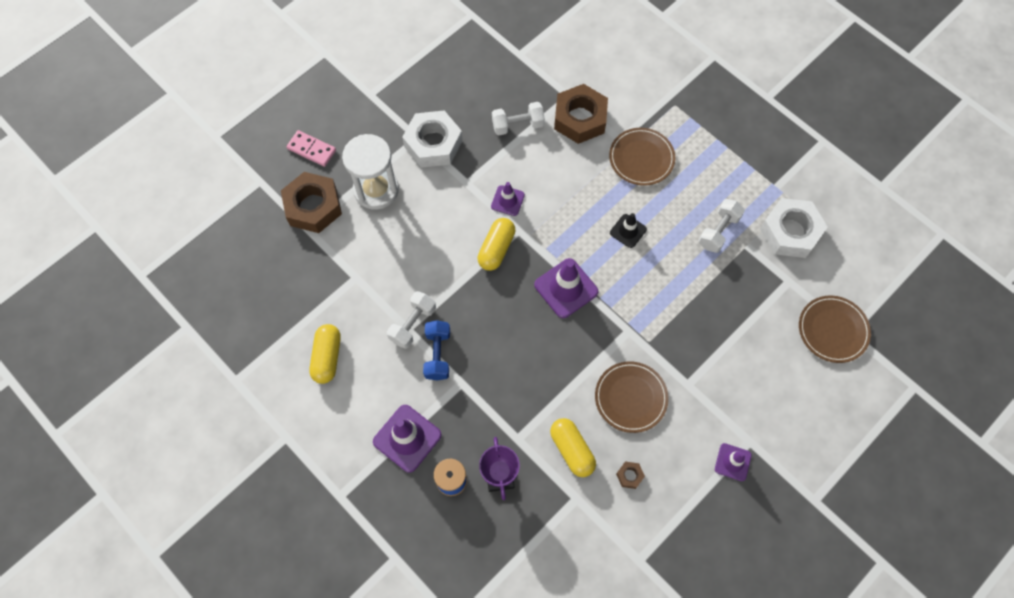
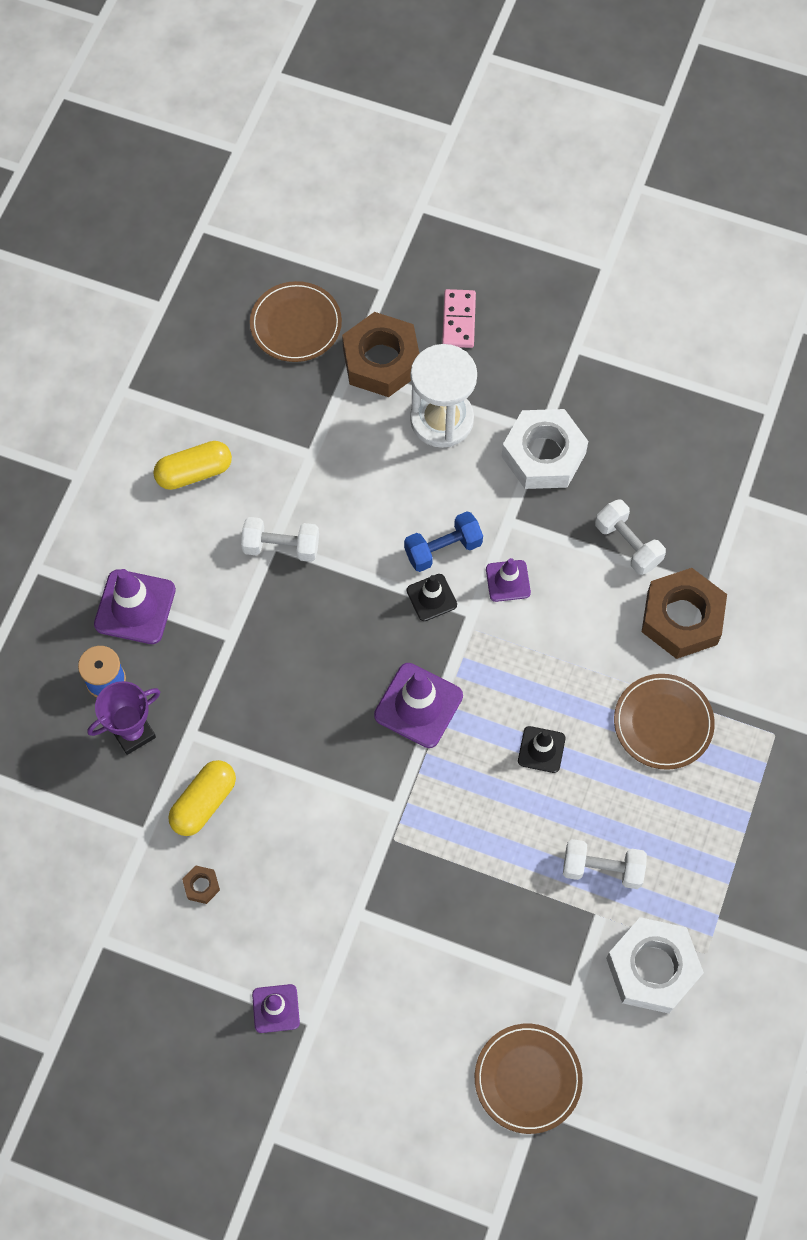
camera: 65 degrees right, 0 degrees up
blue dumbbell [423,320,450,380] -> blue dumbbell moved to [404,511,483,572]
yellow capsule [477,218,515,271] -> black traffic cone [407,574,457,621]
brown plate [595,361,669,433] -> brown plate moved to [250,281,342,362]

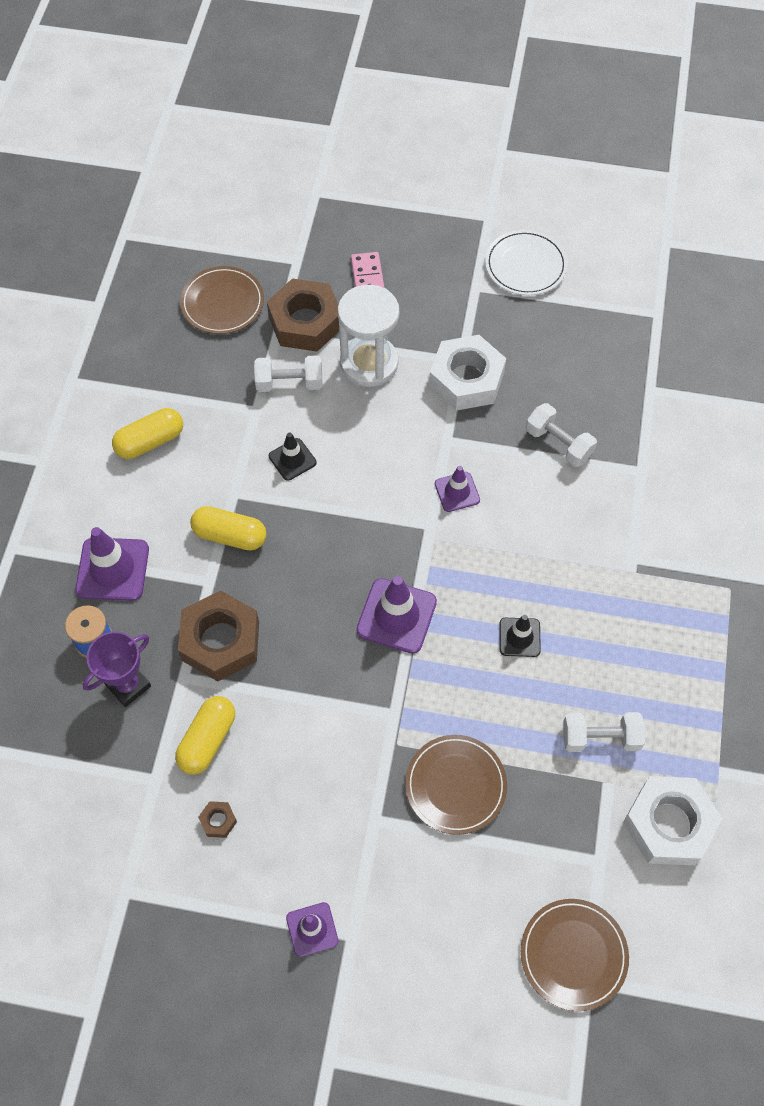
camera: 10 degrees left, 5 degrees down
white dumbbell [241,517,319,562] -> white dumbbell moved to [254,355,323,392]
blue dumbbell [404,511,483,572] -> none
black traffic cone [407,574,457,621] -> black traffic cone moved to [269,432,317,481]
brown plate [614,674,715,770] -> brown plate moved to [405,735,507,835]
brown nut [642,568,727,659] -> brown nut moved to [178,590,259,681]
none -> yellow capsule [190,506,267,550]
none -> white plate [485,230,568,295]

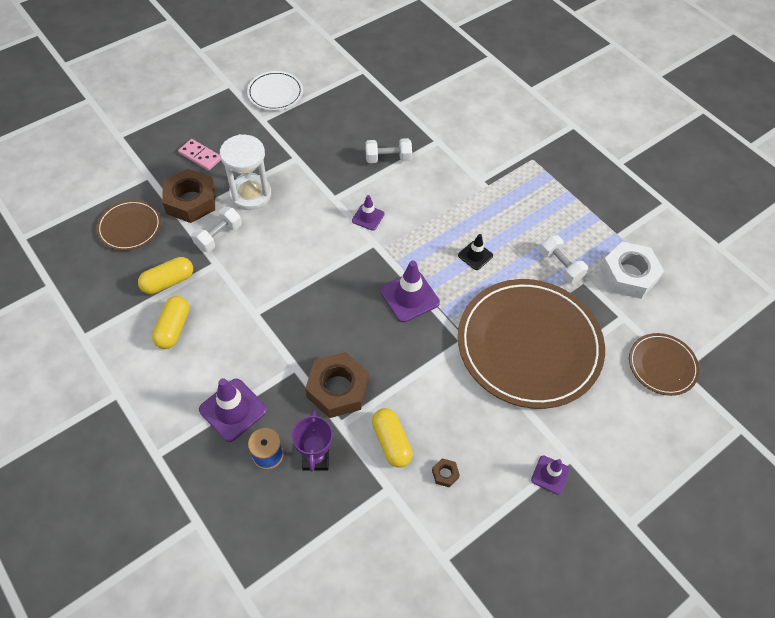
camera: 50 degrees left, 5 degrees down
yellow capsule [190,506,267,550] -> yellow capsule moved to [138,257,193,294]
black traffic cone [269,432,317,481] -> none
brown plate [405,735,507,835] -> brown plate [458,279,605,409], size x2.12
white nut [429,335,506,411] -> none
white dumbbell [563,712,645,752] -> white dumbbell turned 75 degrees counterclockwise [539,235,588,284]

